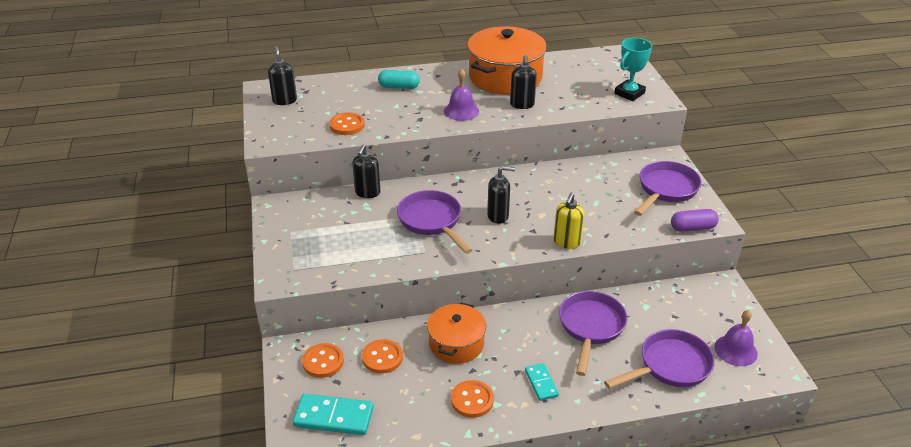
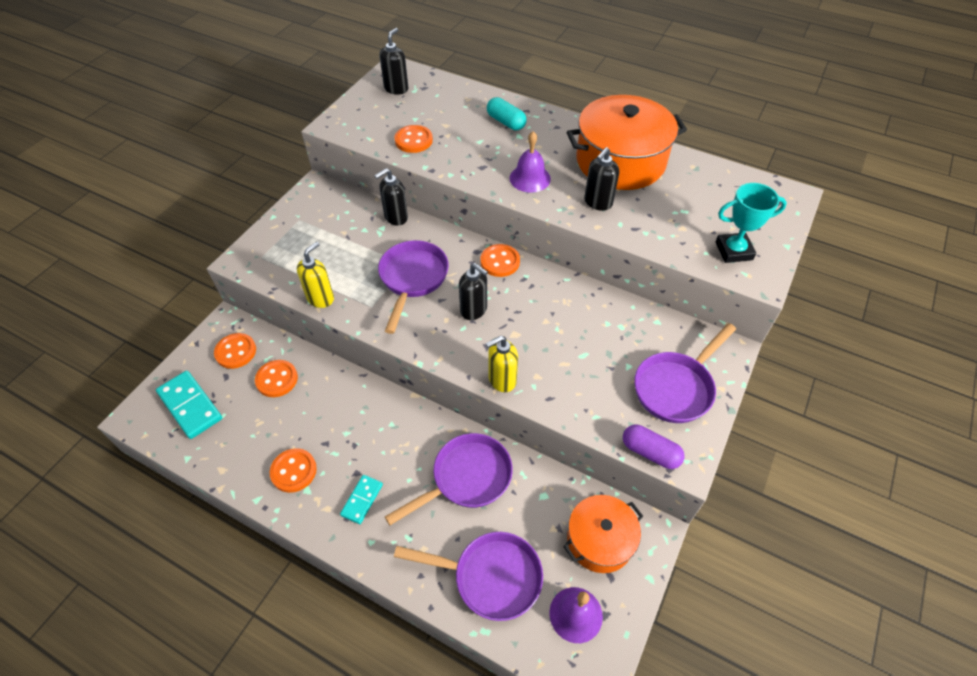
camera: 40 degrees right, 15 degrees up
orange pot [427,303,486,364] -> orange pot moved to [563,495,643,573]
purple pan [634,161,702,216] -> purple pan turned 150 degrees clockwise [634,323,736,423]
none -> yellow soap dispenser [297,242,334,308]
none -> orange button [480,244,520,277]

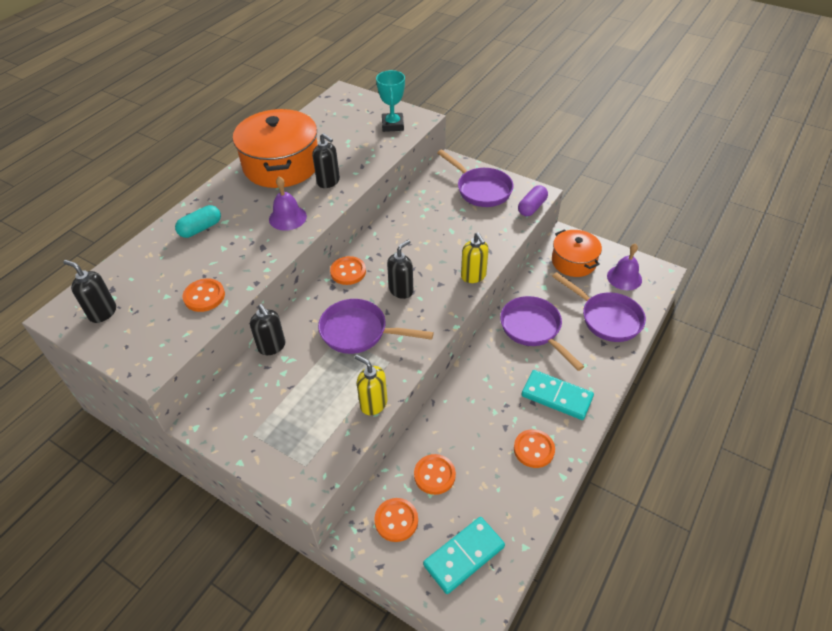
camera: 85 degrees left, 5 degrees down
turquoise domino [340,475,383,524] -> turquoise domino [522,370,594,420], size x1.70
purple pan [394,532,543,621] -> purple pan turned 120 degrees clockwise [552,272,646,342]

